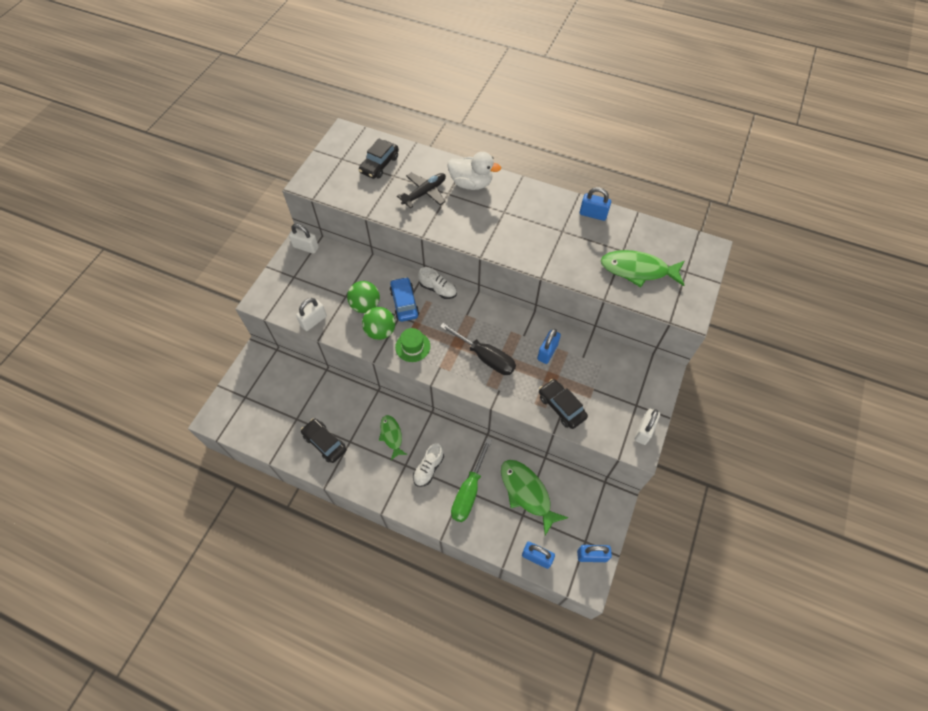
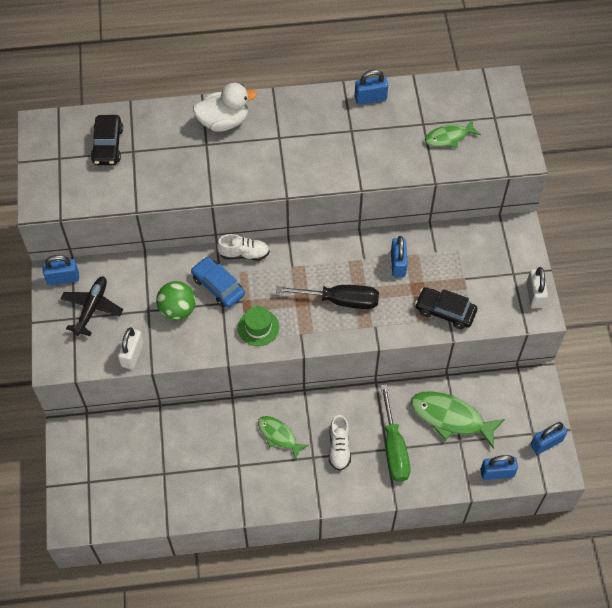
camera: 30 degrees left, 0 degrees up
white padlock [289,224,319,254] -> blue padlock [42,255,79,285]
black car [301,419,347,463] -> none
green ball [362,307,395,340] -> none
black plane [397,173,446,209] -> black plane moved to [60,276,123,336]
green fish [601,250,684,288] -> green fish [425,119,481,148], size x0.60

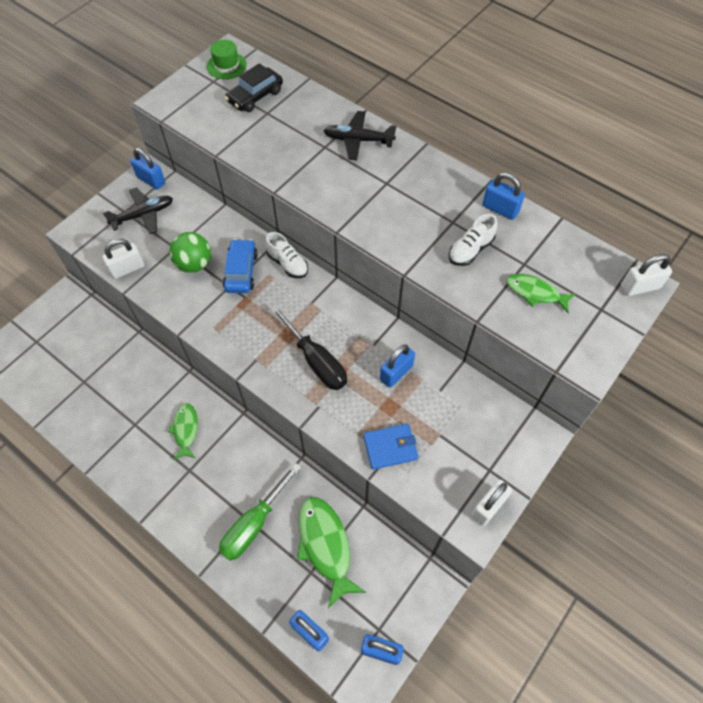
camera: 45 degrees right, 0 degrees up
white duck [193,83,257,132] -> black plane [324,111,397,160]
green hat [238,306,279,346] -> green hat moved to [207,40,247,79]
white shoe [328,415,351,471] -> white shoe moved to [449,214,497,266]
black car [415,287,477,329] -> blue wallet [363,424,418,470]
none -> white padlock [621,254,672,296]

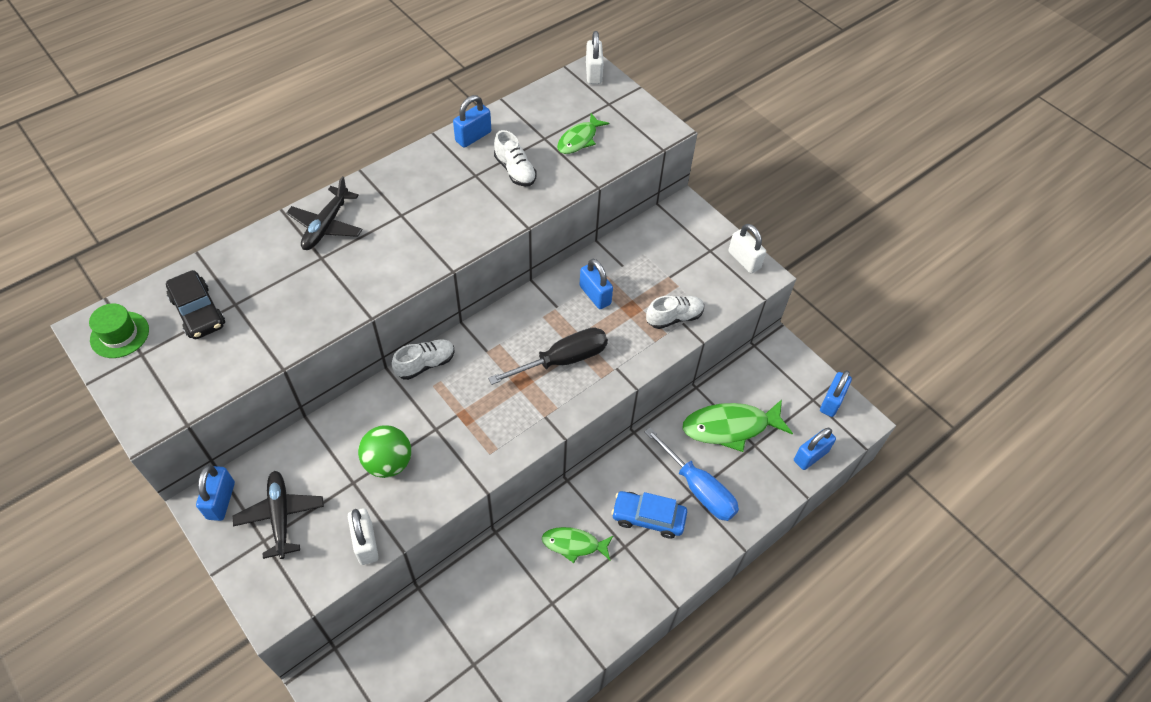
camera: 80 degrees left, 5 degrees down
blue padlock [130,148,165,190] -> blue padlock turned 45 degrees counterclockwise [196,465,235,521]
green screwdriver [219,463,301,561] -> blue screwdriver [645,427,739,521]
blue car [223,239,258,293] -> blue car moved to [611,491,687,539]
blue wallet [363,424,418,470] -> white shoe [646,296,704,329]

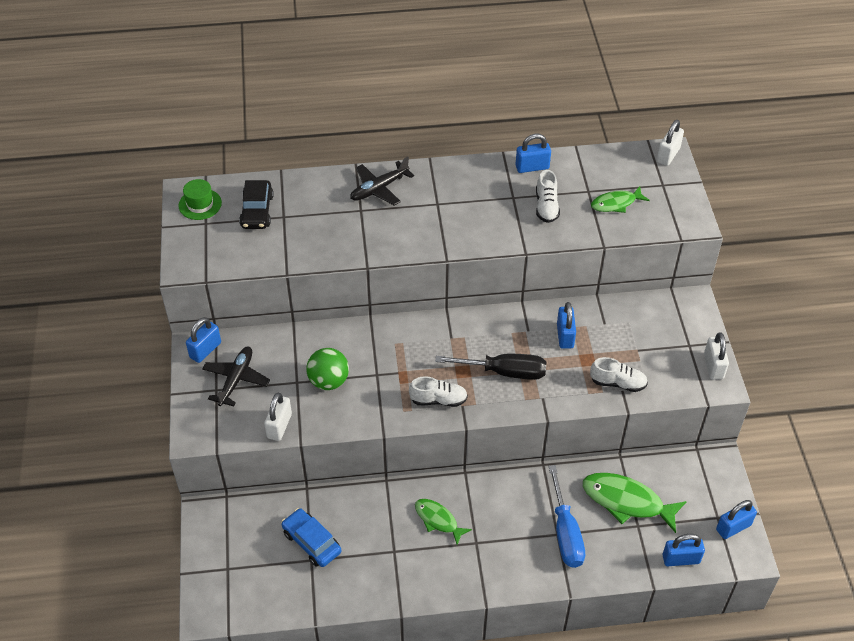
camera: 35 degrees right, 5 degrees down
white shoe [392,339,455,380] -> white shoe moved to [409,376,468,407]
blue car [611,491,687,539] -> blue car moved to [282,508,341,567]

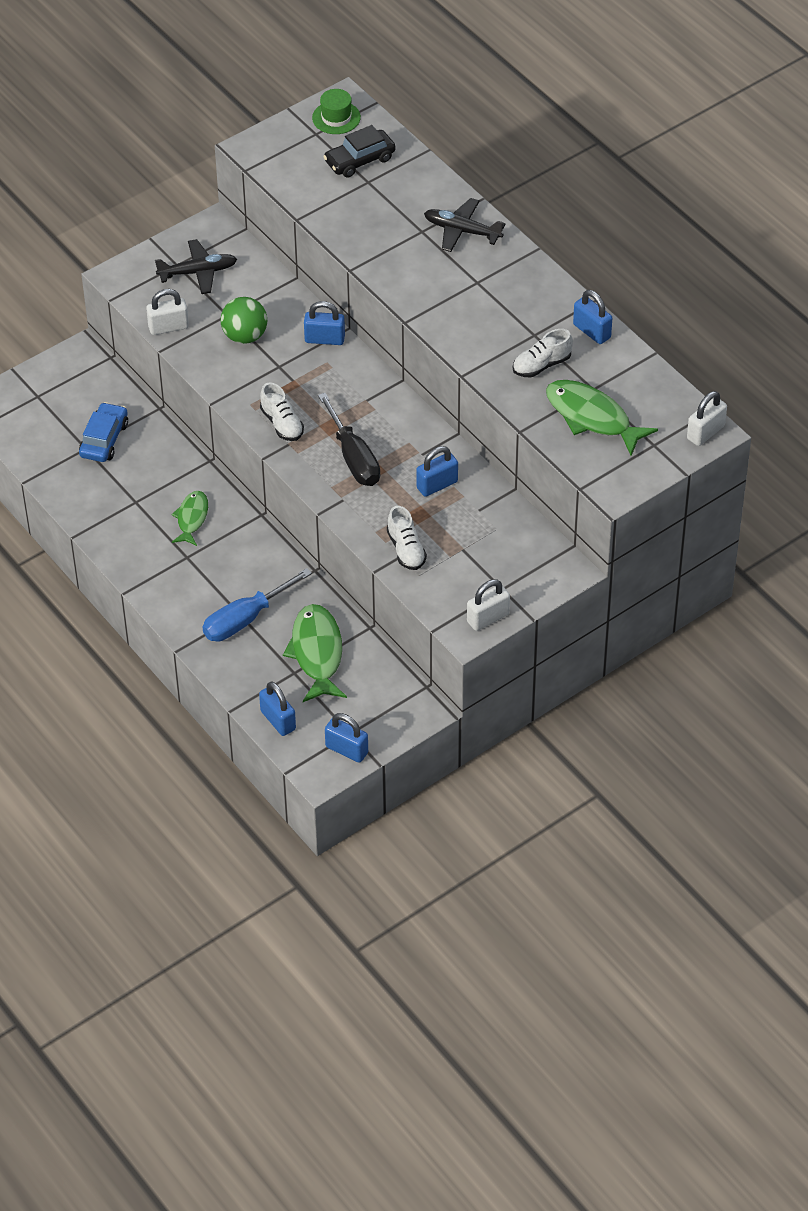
camera: 60 degrees right, 0 degrees up
blue padlock [186,317,221,363] -> blue padlock moved to [304,301,345,345]
green fish [591,187,650,213] -> green fish [546,380,658,456], size x1.66
white padlock [657,120,684,166] -> white padlock turned 45 degrees counterclockwise [687,391,727,446]

